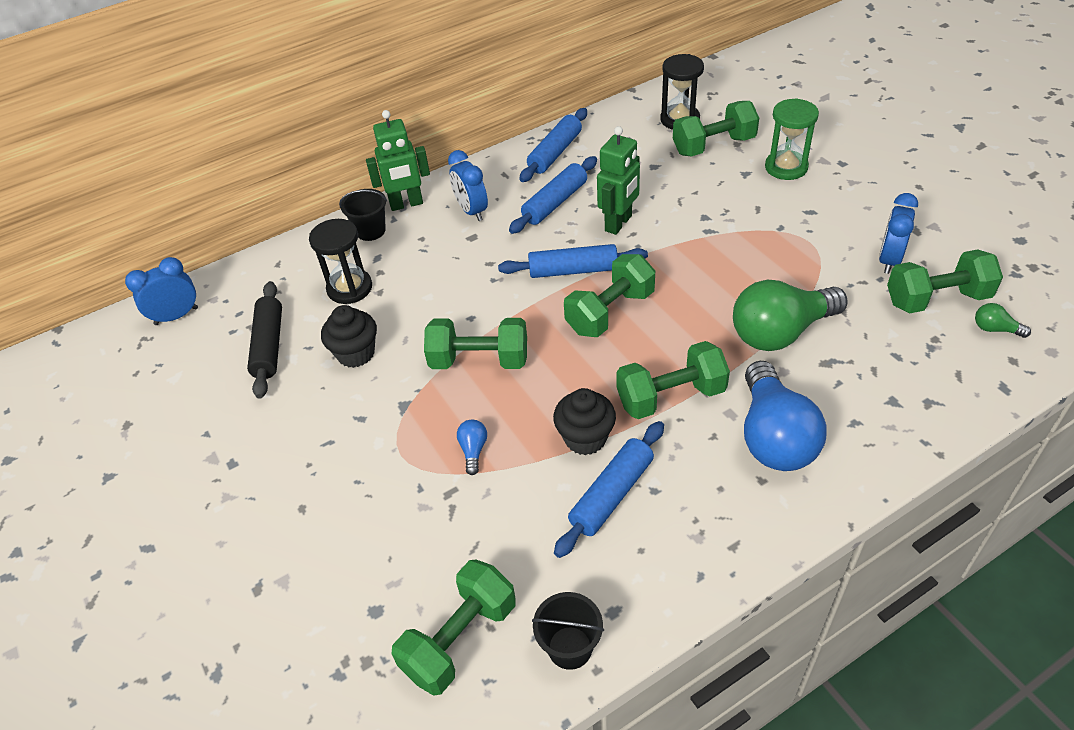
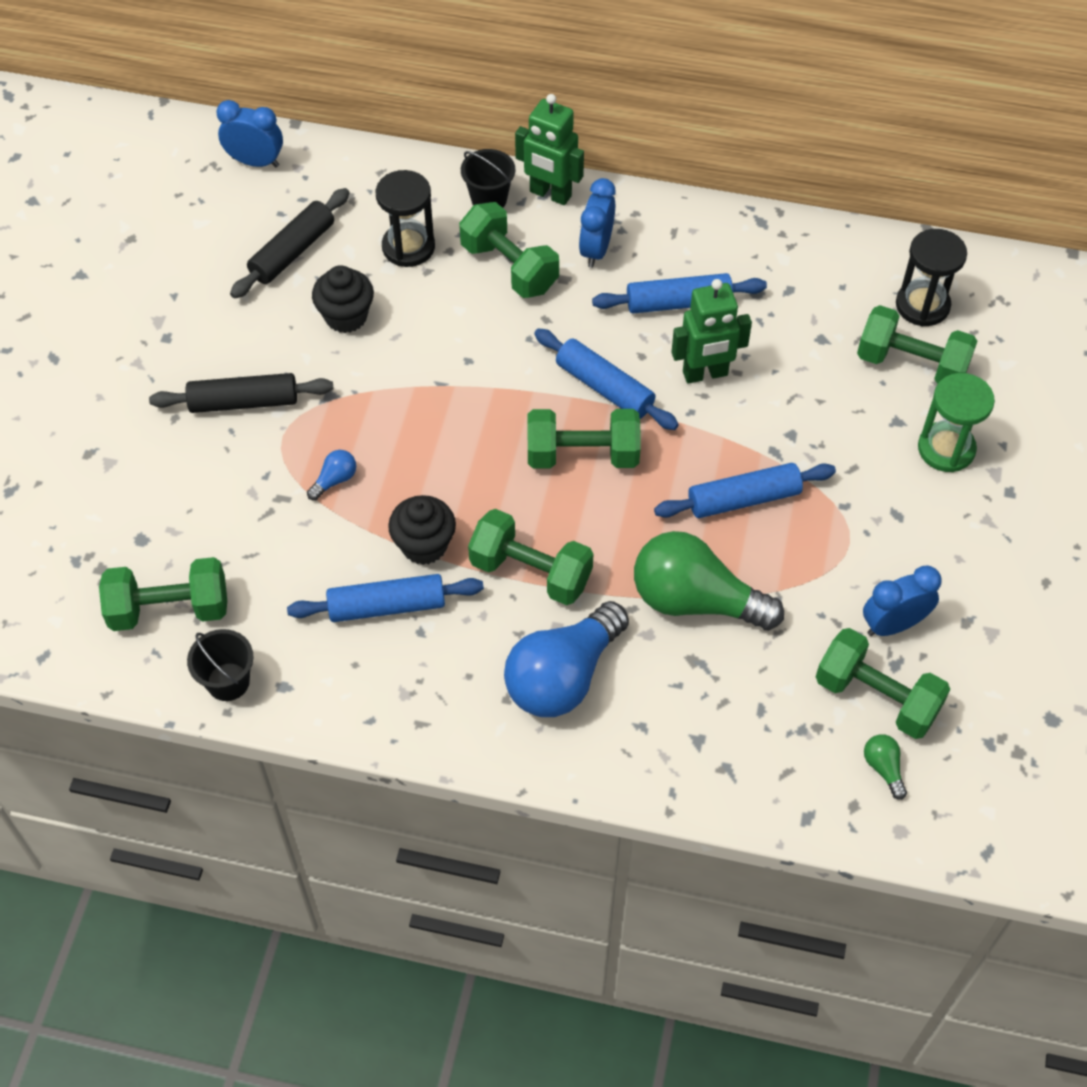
camera: 40 degrees right, 10 degrees up
green dumbbell [424,318,527,369] -> green dumbbell moved to [459,202,559,298]
blue rolling pin [520,108,587,182] -> blue rolling pin moved to [654,463,836,518]
none -> black rolling pin [149,373,333,413]

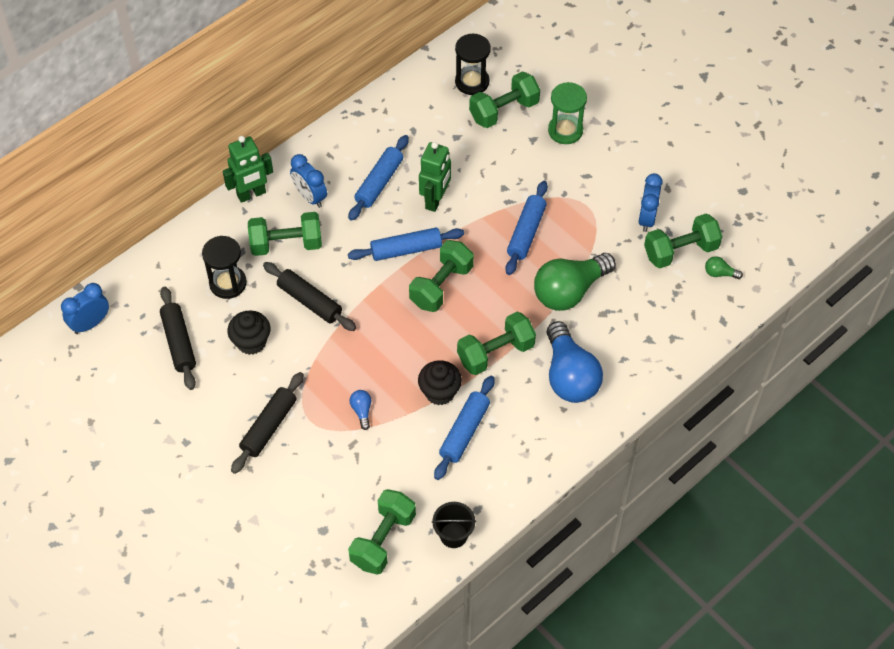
camera: 55 degrees left, 0 degrees up
black bucket [461,149,515,208] -> none
none -> black rolling pin [263,262,356,331]

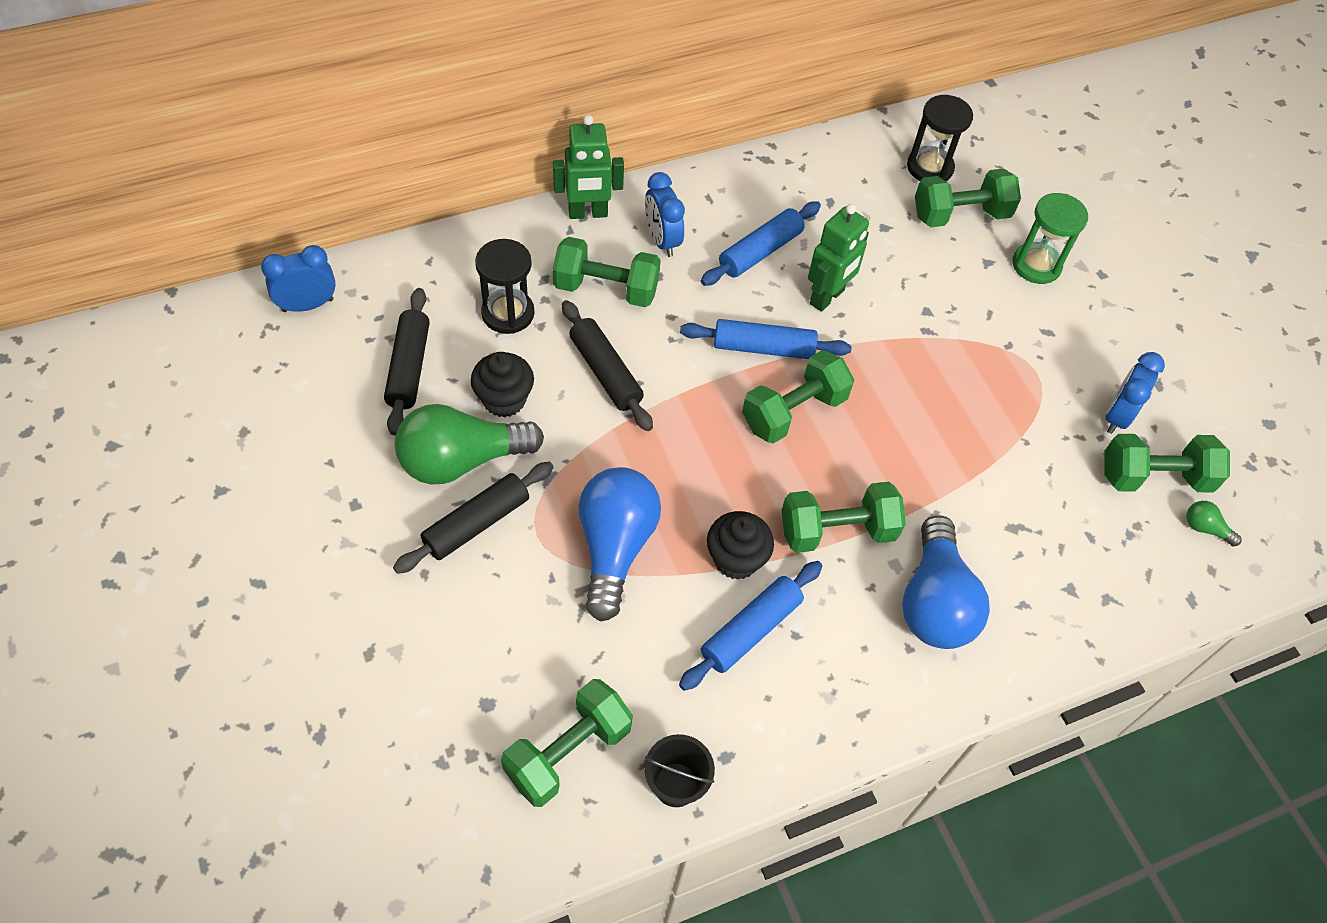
camera: 15 degrees right, 0 degrees up
blue light bulb [349,390,371,430] -> blue light bulb [579,467,661,622], size x2.45
blue rolling pin [505,181,548,275] -> none
green light bulb [534,253,616,311] -> green light bulb moved to [395,404,544,484]

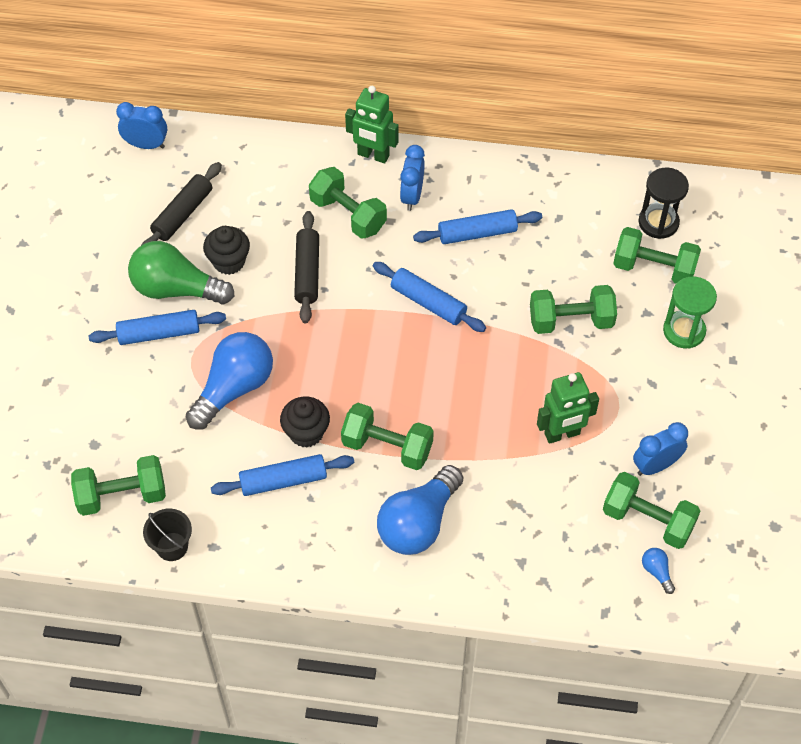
camera: 35 degrees right, 0 degrees up
black rolling pin [393,462,554,574] -> blue rolling pin [88,310,226,345]
black hourglass [475,239,534,334] -> none
green dumbbell [742,350,854,444] -> green dumbbell moved to [530,285,617,334]
green robot [808,204,869,312] -> green robot moved to [537,372,599,444]
green light bulb [1186,501,1242,547] -> blue light bulb [642,548,675,594]

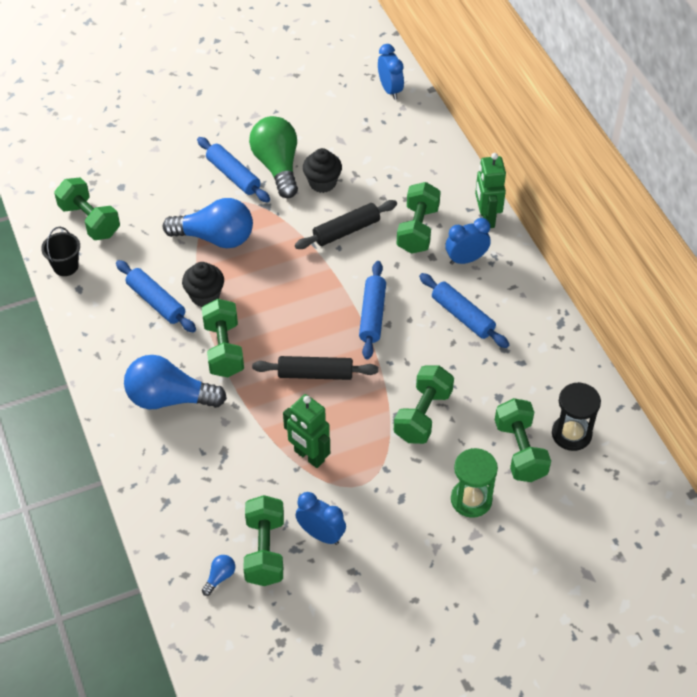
camera: 60 degrees right, 5 degrees down
black rolling pin [142,162,222,245] -> black rolling pin moved to [252,356,378,380]
green dumbbell [530,285,617,334] -> green dumbbell turned 60 degrees clockwise [394,366,454,444]

